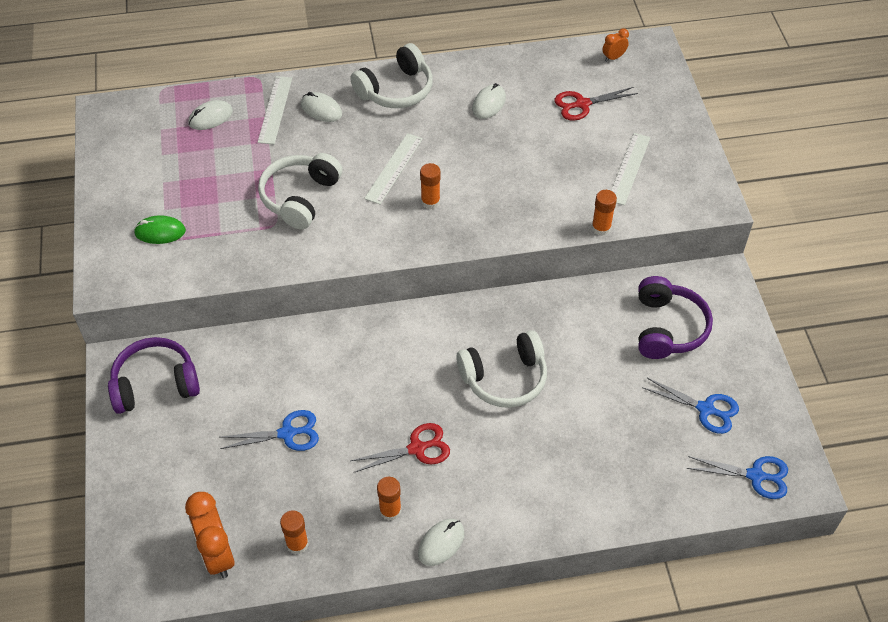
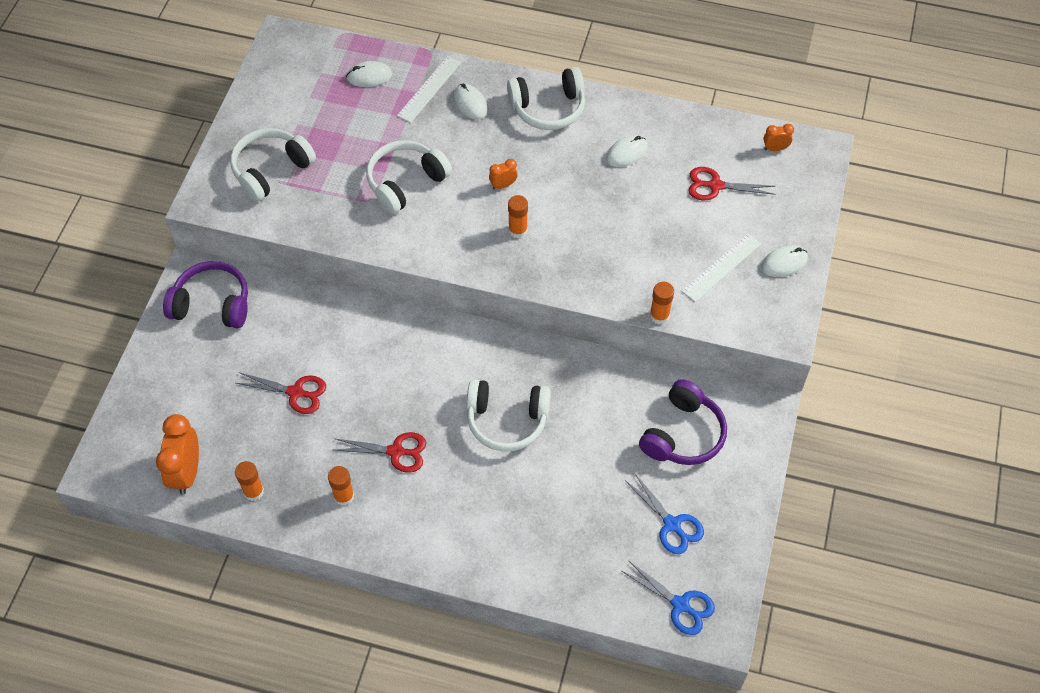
camera: 25 degrees right, 5 degrees up
green mouse [134,215,186,244] -> white headphones [230,128,316,202]
blue scissors [220,410,319,451] -> red scissors [236,372,326,414]
white ruler [364,133,423,204] -> orange clock [489,159,518,190]
white mouse [418,519,464,566] -> white mouse moved to [761,246,808,277]

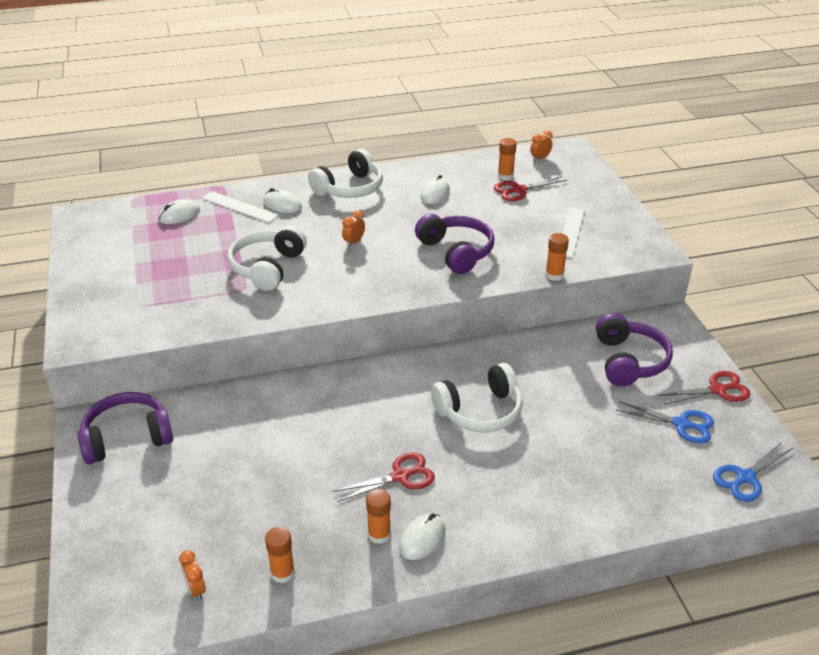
camera: 30 degrees left, 20 degrees down
orange clock [156,414,199,495] -> orange clock [179,550,206,601], size x0.50
white headphones [230,128,316,202] -> none
red scissors [236,372,326,414] -> red scissors moved to [658,371,750,405]
white ruler [397,56,461,123] -> white ruler turned 60 degrees counterclockwise [202,191,279,223]
orange glue stick [508,195,528,238] -> orange glue stick moved to [498,138,517,180]
blue scissors [622,561,715,635] -> blue scissors turned 135 degrees clockwise [713,442,793,502]
white mouse [761,246,808,277] -> white mouse moved to [399,514,445,560]
none -> purple headphones [415,214,494,274]

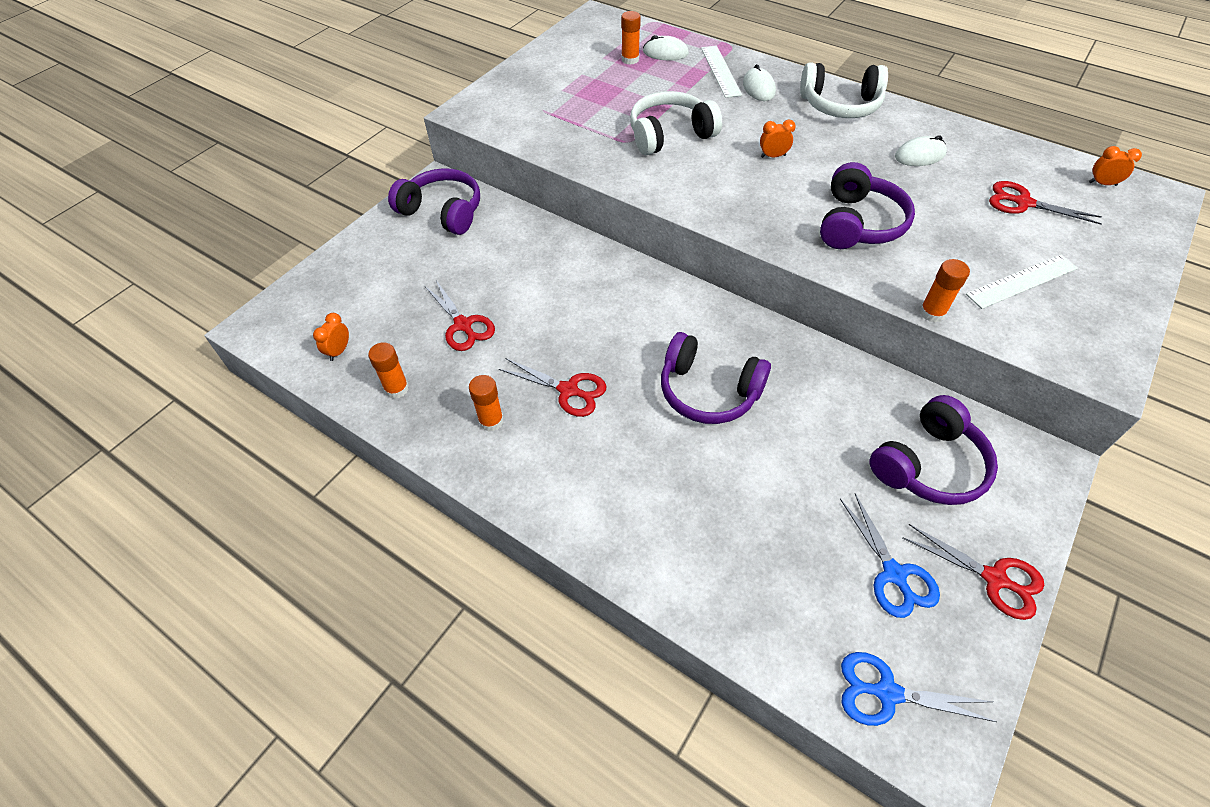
camera: 50 degrees right, 15 degrees up
white mouse [399,514,445,560] -> none
white headphones [431,363,523,432] -> purple headphones [661,332,771,424]
orange glue stick [498,138,517,180] -> orange glue stick moved to [621,11,641,65]
none -> red scissors [425,280,495,351]

